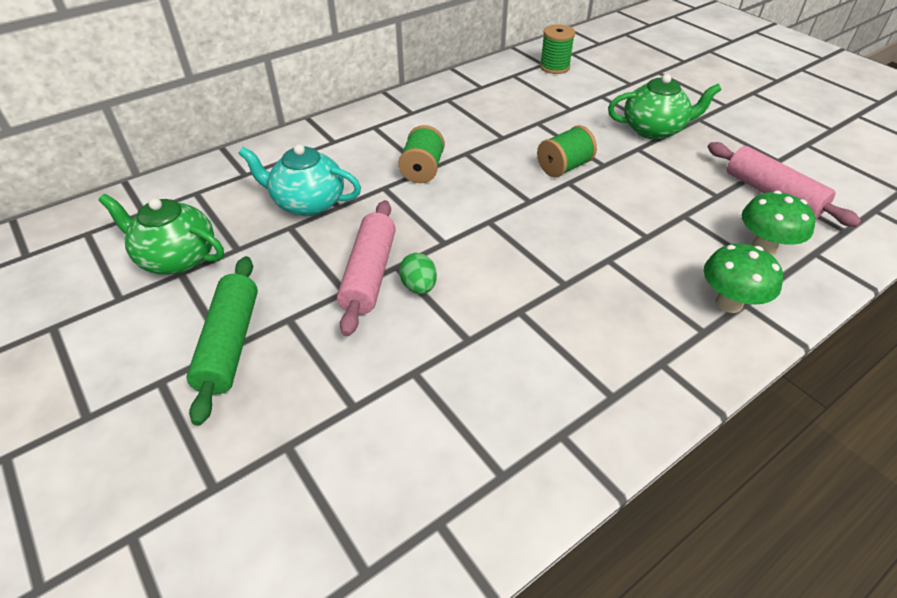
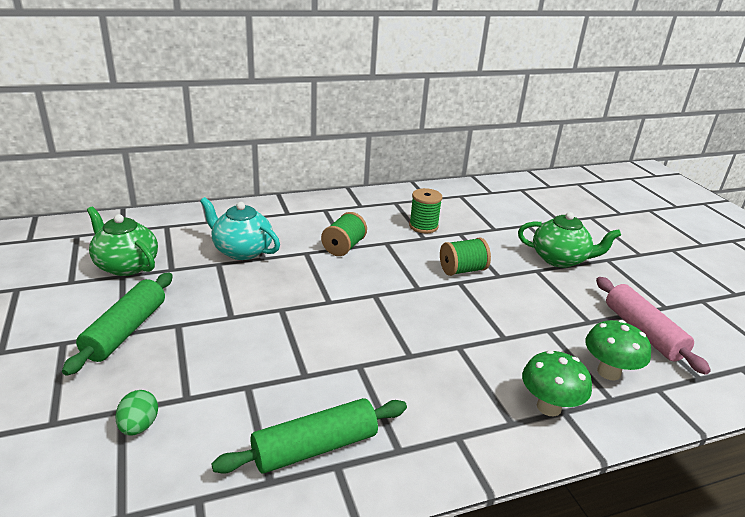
camera: 15 degrees right, 15 degrees down
pink rolling pin [337,200,396,336] -> none
green egg [399,253,437,294] -> green egg moved to [116,390,158,435]
green spool [540,24,575,74] -> green spool moved to [409,188,443,233]
none -> green rolling pin [211,398,407,474]

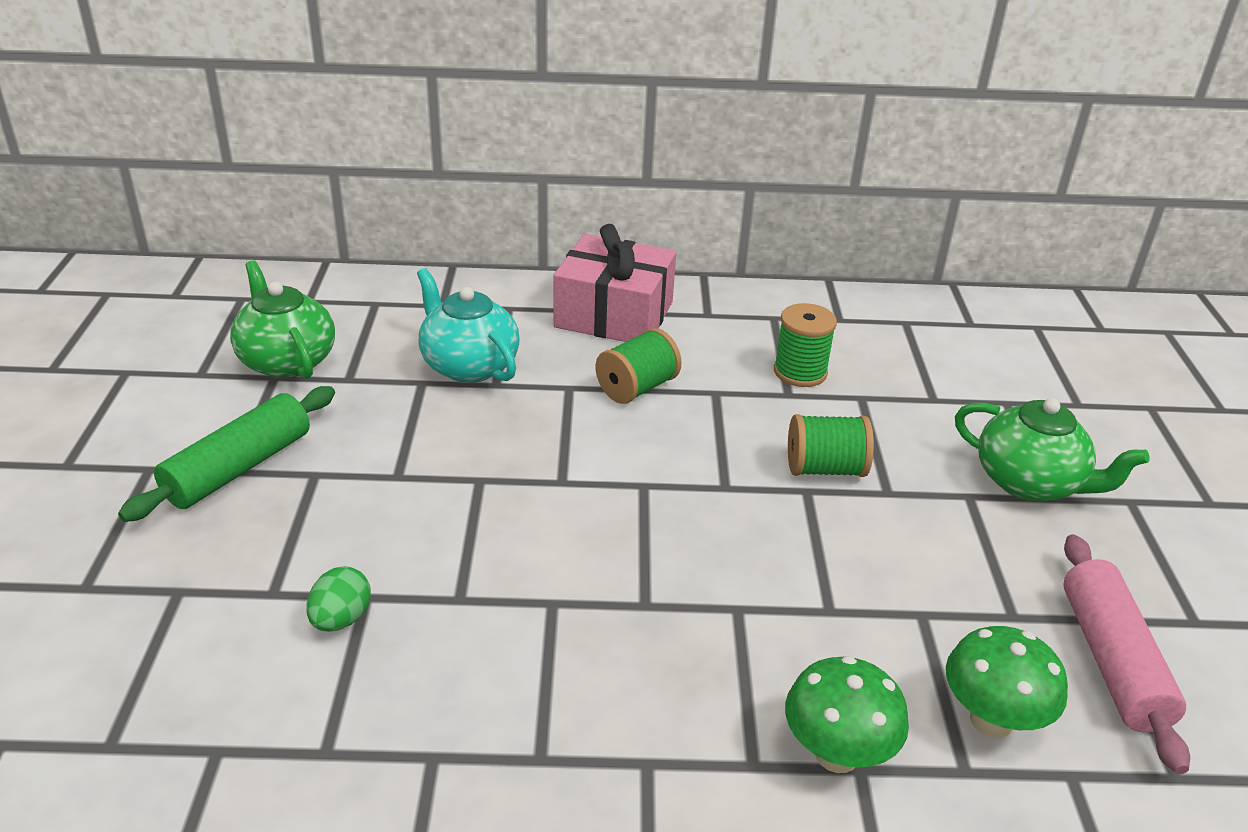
camera: 20 degrees right, 5 degrees up
green egg [116,390,158,435] -> green egg moved to [306,566,371,632]
green rolling pin [211,398,407,474] -> none
none -> pink gift [553,224,676,342]

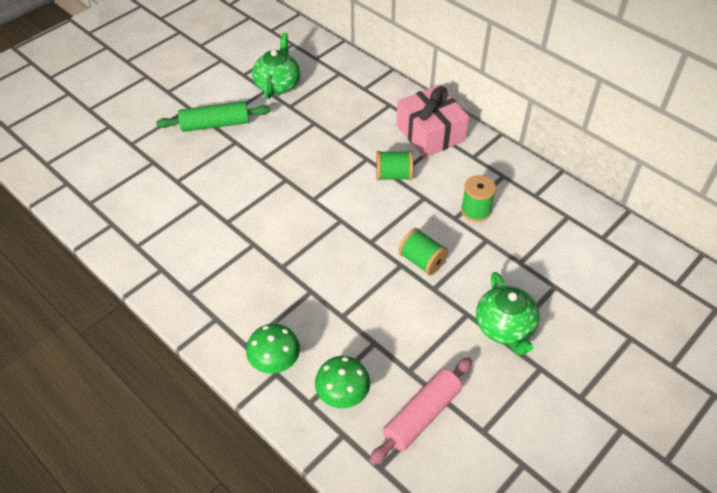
camera: 45 degrees right, 15 degrees up
green egg [306,566,371,632] -> none
turquoise teapot [417,268,520,383] -> none

